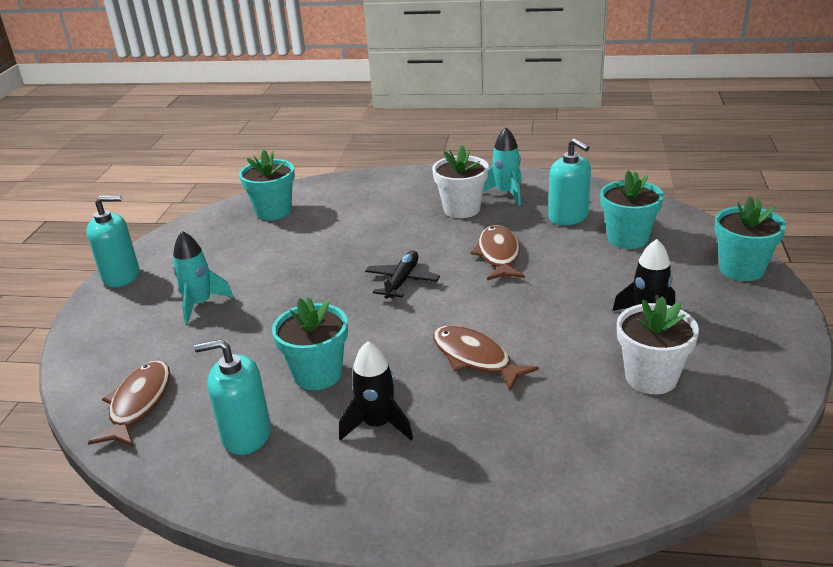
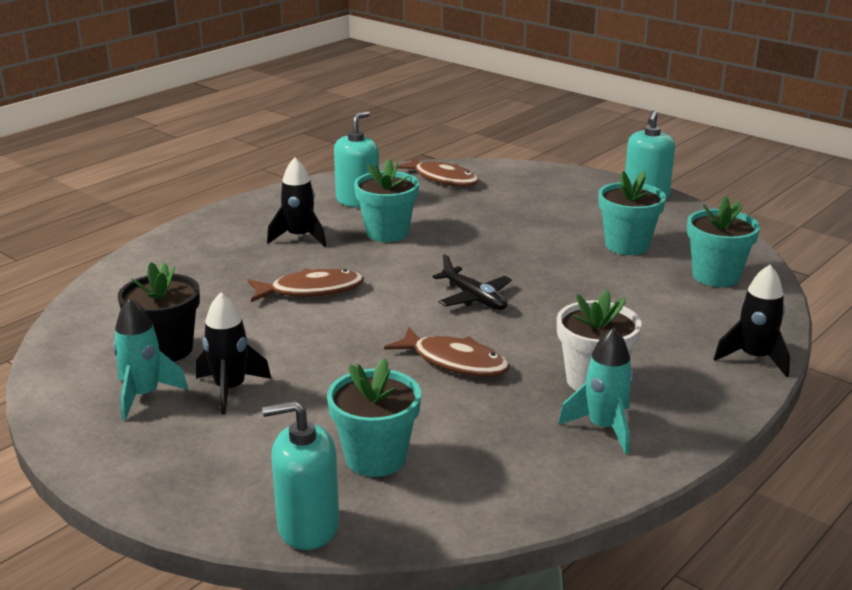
camera: 120 degrees right, 5 degrees down
turquoise rocket [173,231,234,324] -> turquoise rocket moved to [113,298,188,420]
turquoise soap dispenser [548,138,591,225] -> turquoise soap dispenser moved to [262,401,339,550]
white flower pot [617,296,699,394] -> black flower pot [118,262,200,362]
turquoise flower pot [714,197,786,281] -> turquoise flower pot moved to [598,171,666,255]
none -> black rocket [714,265,790,377]

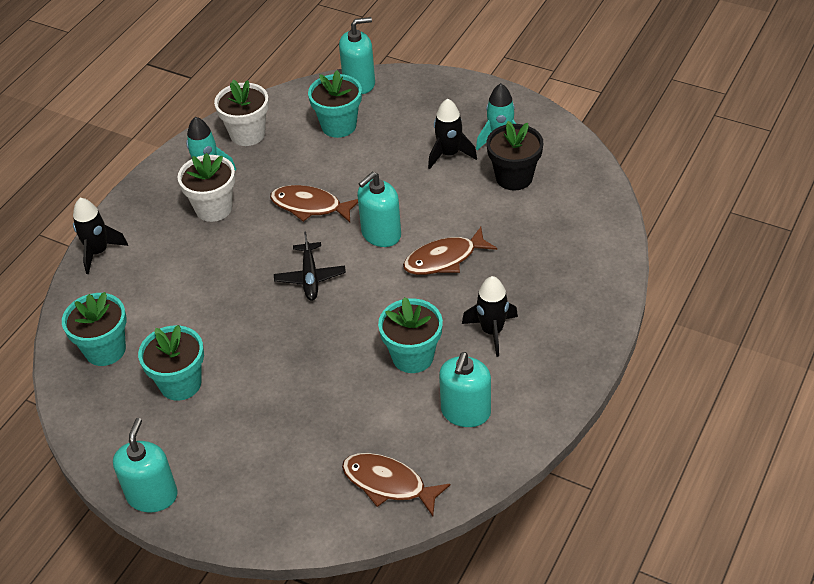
camera: 170 degrees right, 20 degrees up
black plane [432,254,512,310] -> black plane turned 135 degrees counterclockwise [274,231,346,301]
none -> white flower pot [214,79,269,146]
none -> turquoise soap dispenser [357,172,401,247]

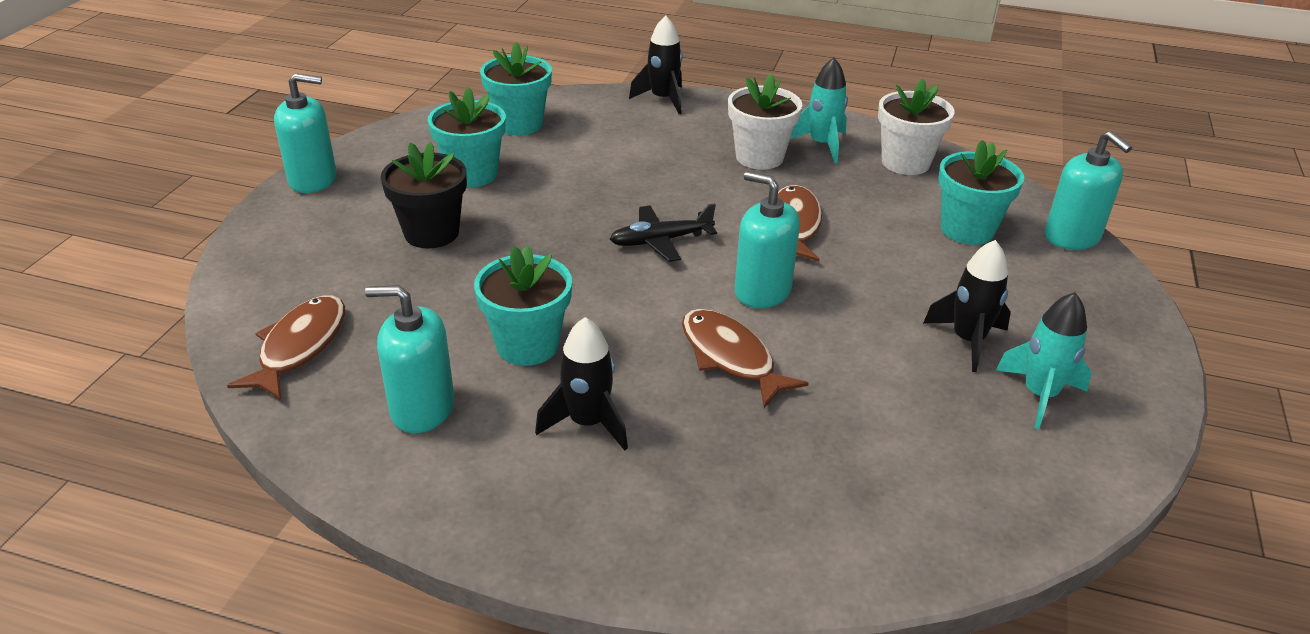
camera: 75 degrees right, 10 degrees down
black flower pot [487,121,543,190] -> black flower pot moved to [381,142,467,249]

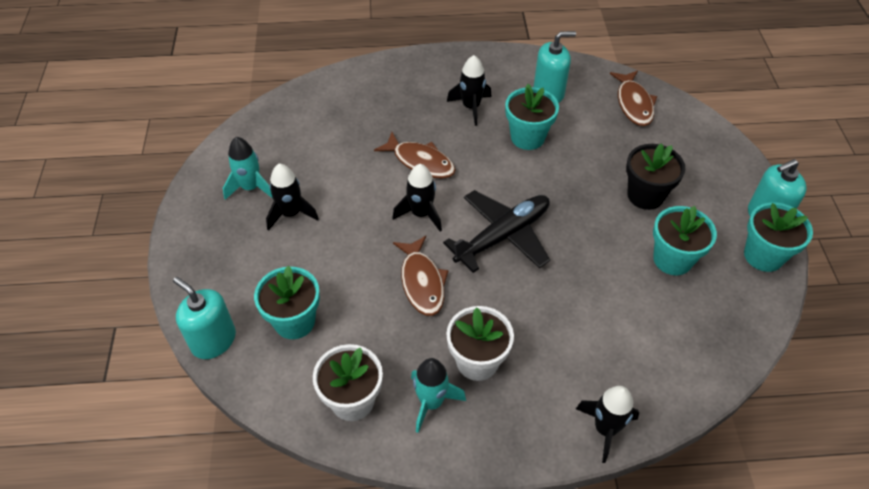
camera: 160 degrees right, 15 degrees up
turquoise flower pot [480,42,552,135] -> turquoise flower pot moved to [744,202,813,272]
black plane [610,203,717,262] -> black plane [443,190,550,273], size x1.63
turquoise soap dispenser [734,171,800,308] -> black rocket [392,164,442,231]

